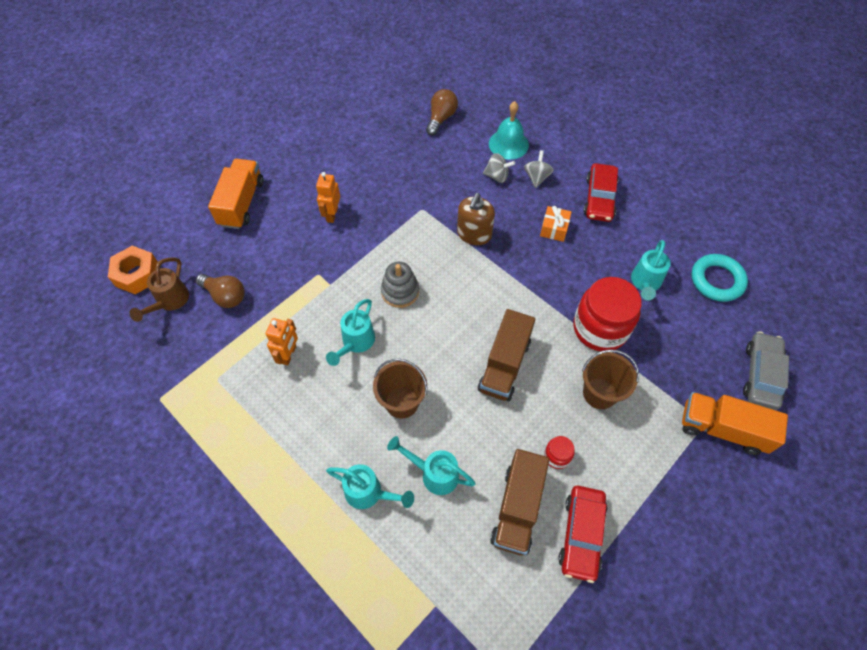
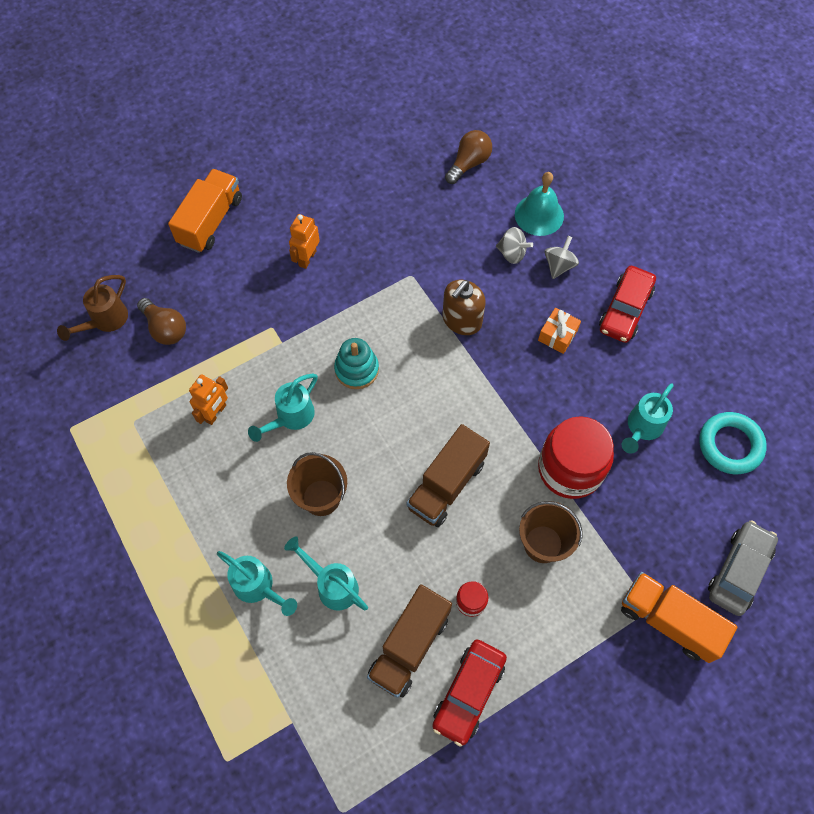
camera: 15 degrees right, 5 degrees up
orange nut [108,246,158,294] -> none
grey stacking toy [381,262,419,308] -> turquoise stacking toy [334,338,379,389]

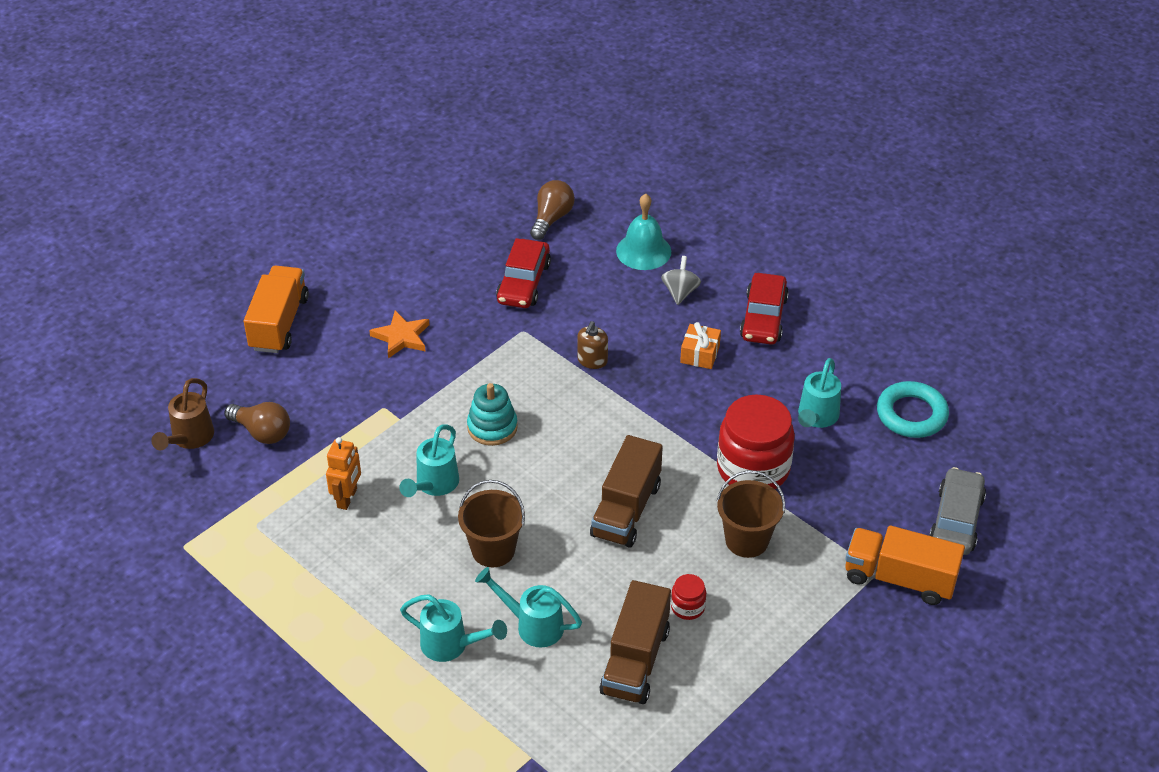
camera: 15 degrees left, 20 degrees down
orange robot [289,214,320,269] -> orange star [369,310,429,359]
red car [432,640,507,747] -> red car moved to [496,238,551,308]
brown soap dispenser [443,280,486,335] -> brown soap dispenser [577,321,608,369], size x0.65
grey spinning top [496,227,533,264] -> none

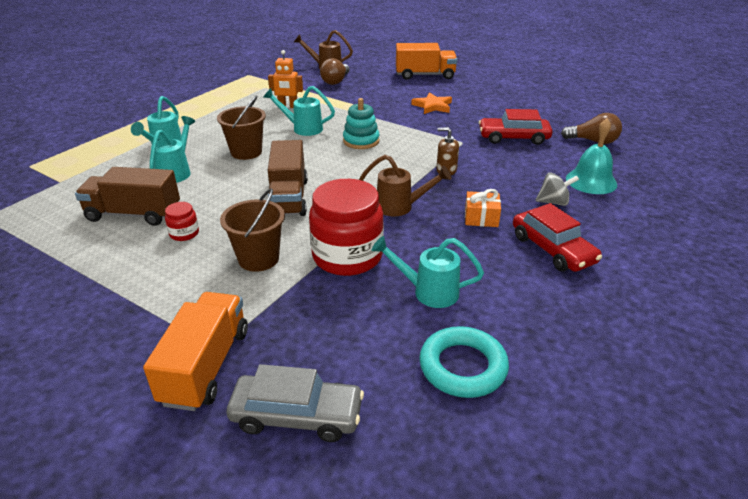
camera: 80 degrees right, 10 degrees down
brown truck [590,435,663,548] -> brown truck turned 105 degrees counterclockwise [268,140,308,216]
red car [740,273,789,345] -> red car turned 120 degrees counterclockwise [513,203,602,272]
none -> brown watering can [359,155,452,216]

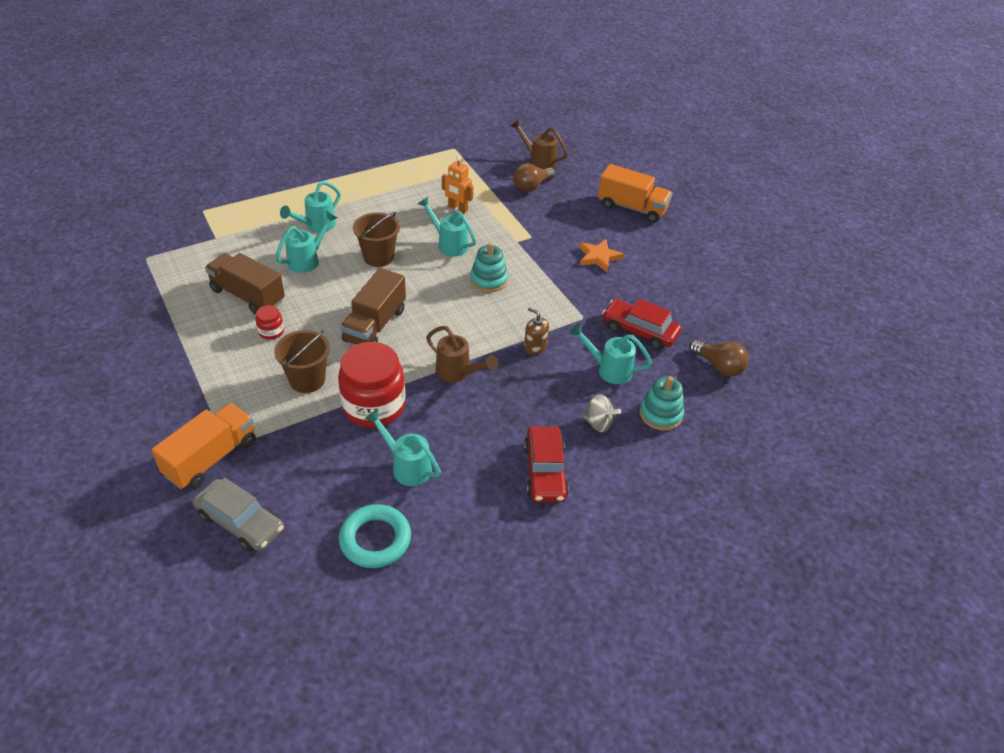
camera: 25 degrees right, 10 degrees up
orange gift [465,189,501,227] -> none
turquoise bell [566,118,617,194] -> turquoise stacking toy [639,376,684,431]
none -> turquoise watering can [569,323,652,384]

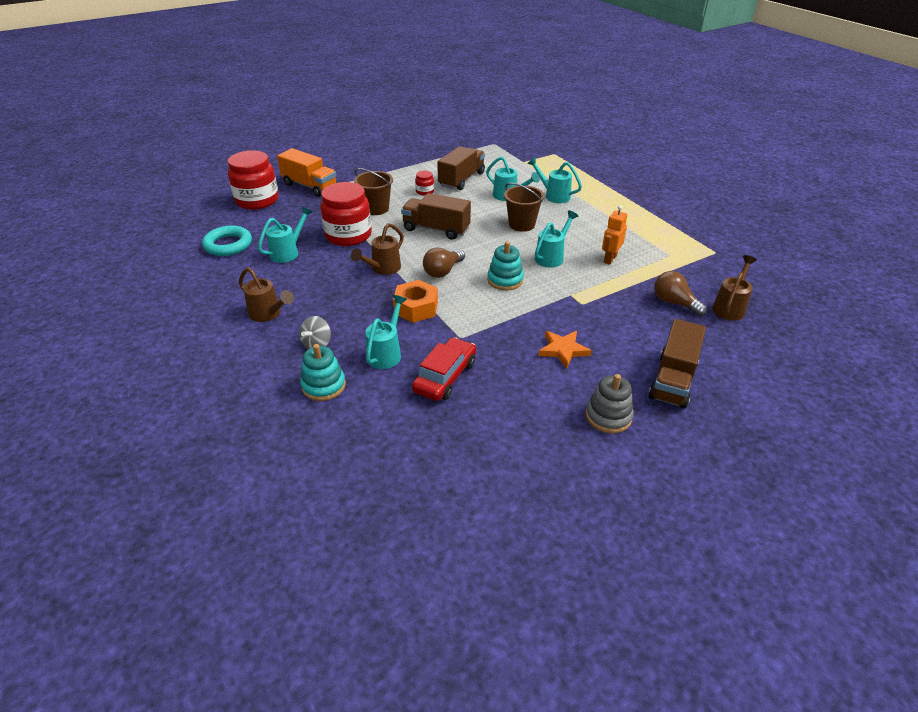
camera: 90 degrees right, 5 degrees down
grey car [193,478,284,552] -> red jar [228,150,279,210]
brown soap dispenser [524,307,549,355] -> orange nut [393,280,438,323]
red car [524,426,569,502] -> brown watering can [239,267,294,322]
orange truck [598,164,672,223] -> brown truck [648,319,706,409]
brown light bulb [689,340,749,376] -> brown light bulb moved to [423,248,465,278]
none -> grey stacking toy [586,374,634,433]

